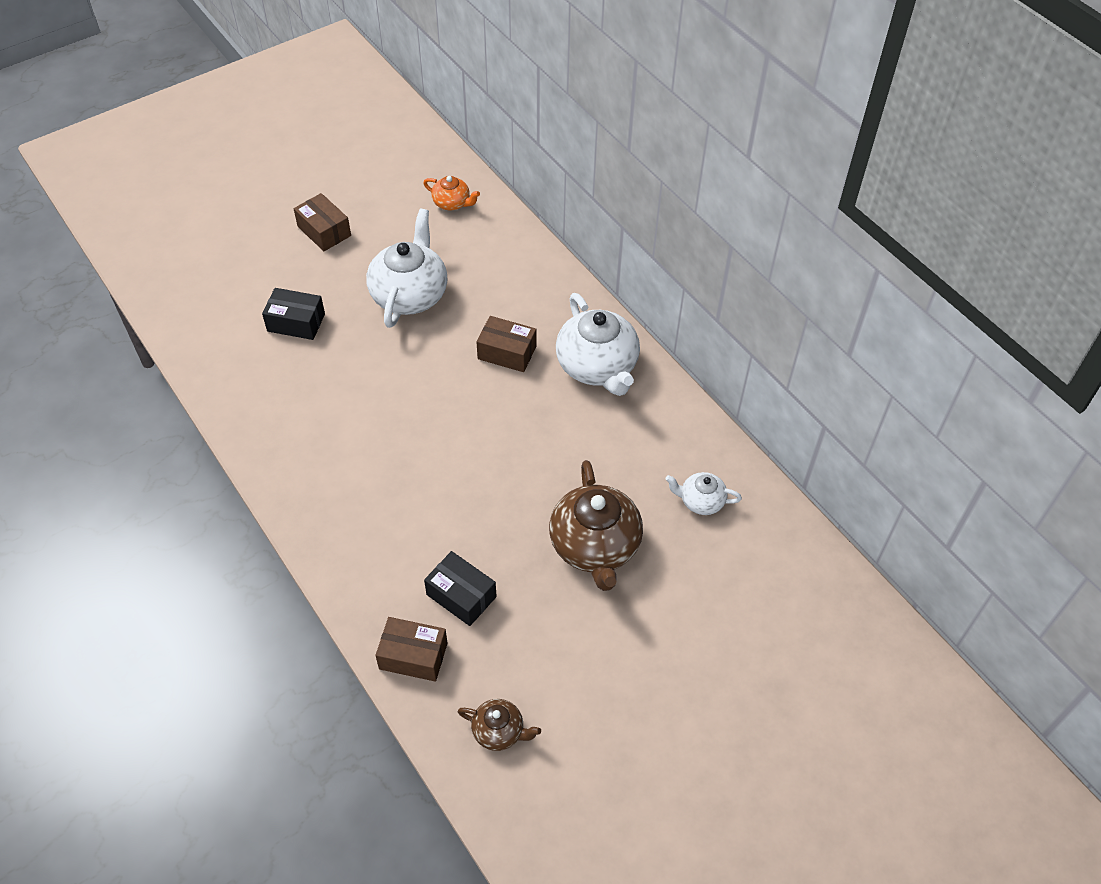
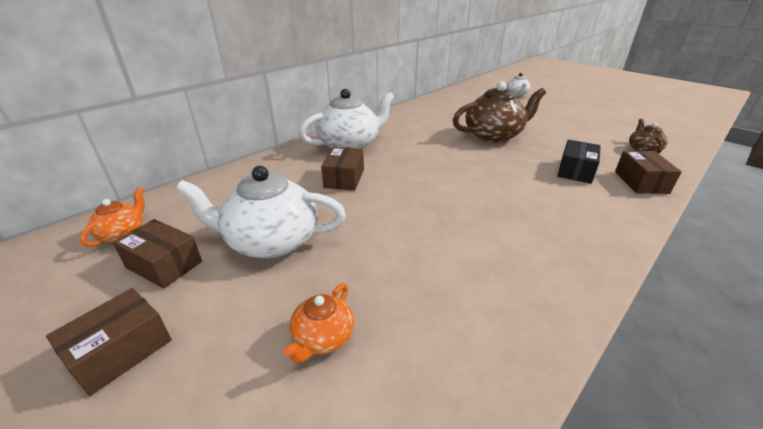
camera: 100 degrees left, 20 degrees down
black box [262,288,325,340] -> orange teapot [283,283,354,363]
white teapot [665,472,742,515] -> white teapot moved to [506,73,530,96]
none -> brown box [112,219,202,289]

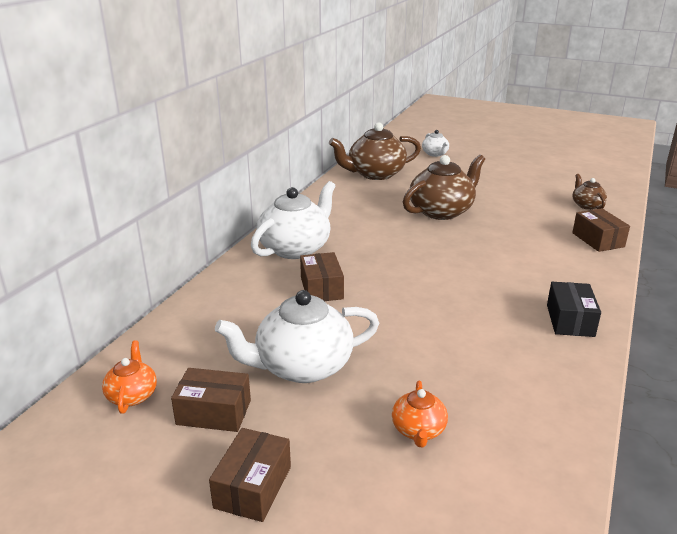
camera: 20 degrees left, 5 degrees down
black box [558,140,601,184] -> black box moved to [547,282,601,337]
none -> brown teapot [329,122,421,180]

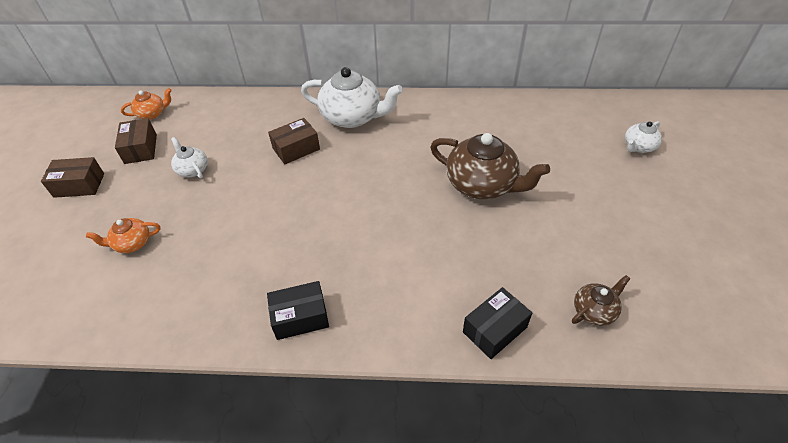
camera: 70 degrees right, 20 degrees up
white teapot [215,290,379,383] -> white teapot [171,137,208,178], size x0.51
brown teapot [329,122,421,180] -> none
brown box [572,208,630,252] -> black box [463,287,532,359]

